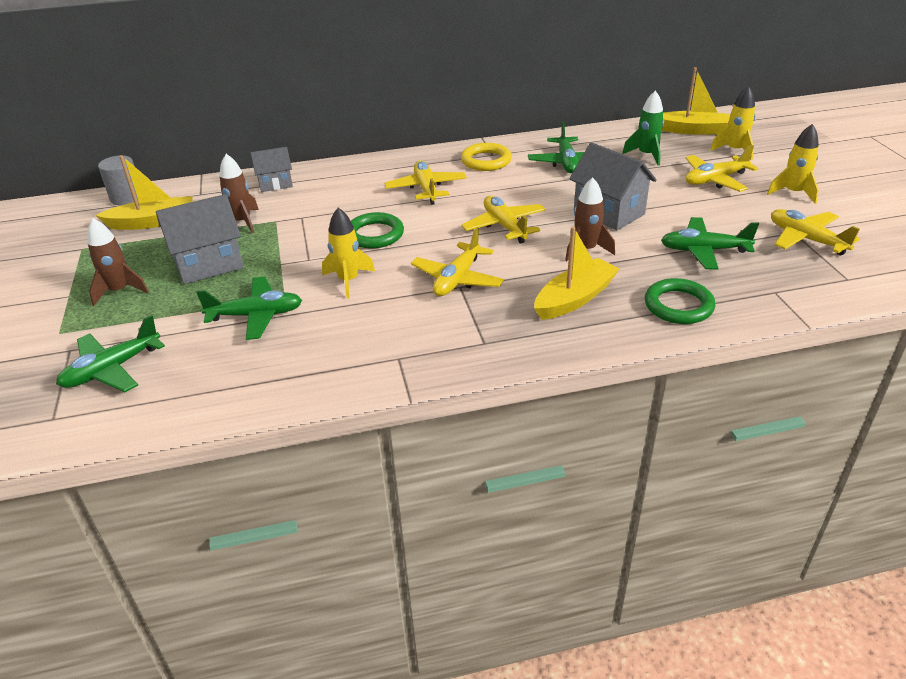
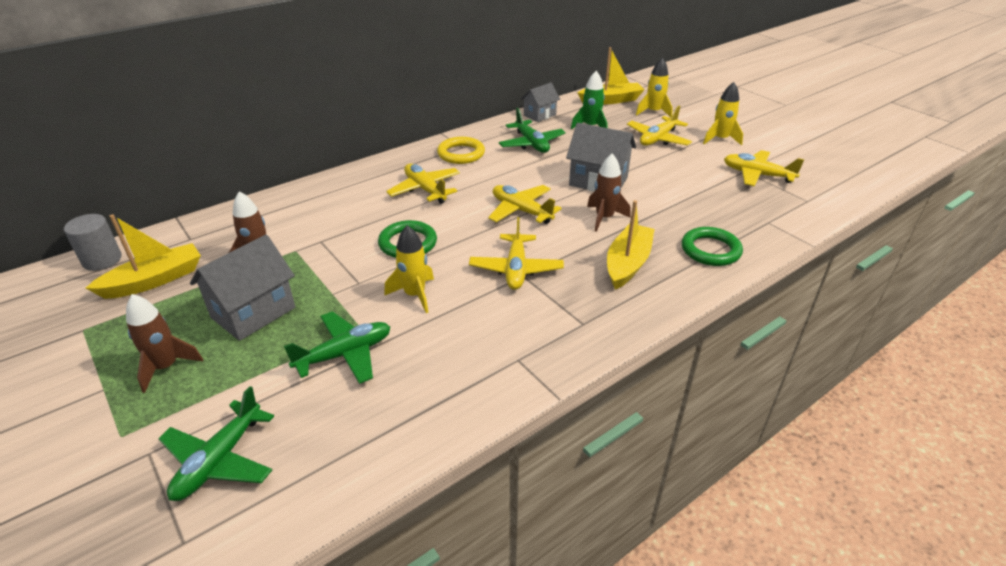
camera: 25 degrees left, 0 degrees up
grey house [251,147,293,192] -> grey house moved to [521,82,560,122]
green plane [661,217,759,270] -> none

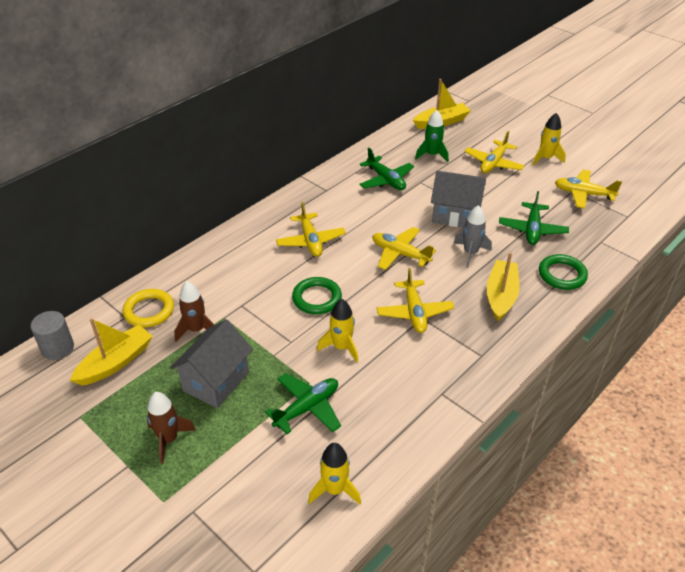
camera: 10 degrees left, 5 degrees up
green plane [158,386,274,501] -> green plane moved to [499,191,569,245]
yellow plane [386,164,460,204] -> yellow plane turned 150 degrees counterclockwise [276,202,346,257]
yellow ring [437,137,485,164] -> yellow ring moved to [123,289,174,327]
grey house [521,82,560,122] -> none
brown rocket [587,154,631,232] -> grey rocket [454,205,492,268]
yellow rocket [636,57,673,118] -> yellow rocket moved to [308,443,361,504]

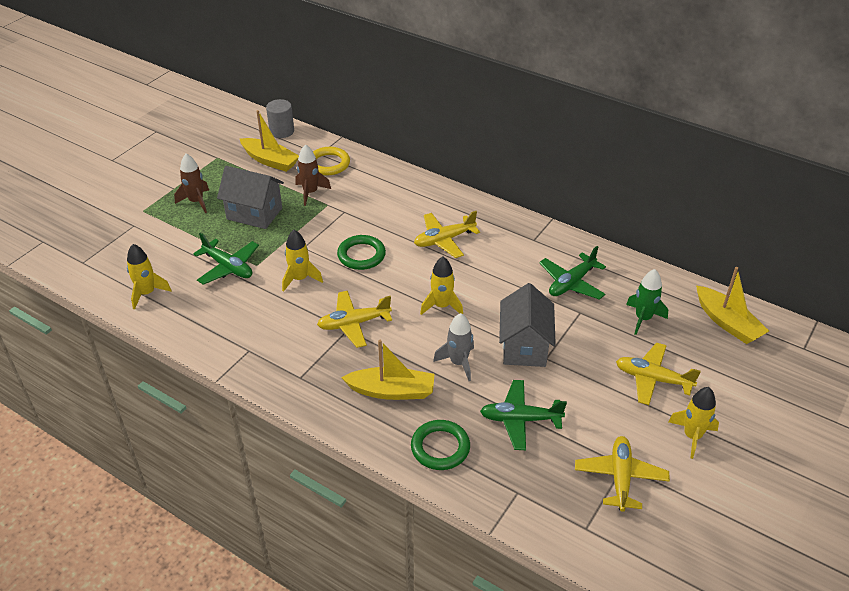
camera: 80 degrees right, 0 degrees up
yellow plane [372,227,436,270] -> yellow rocket [420,257,463,315]

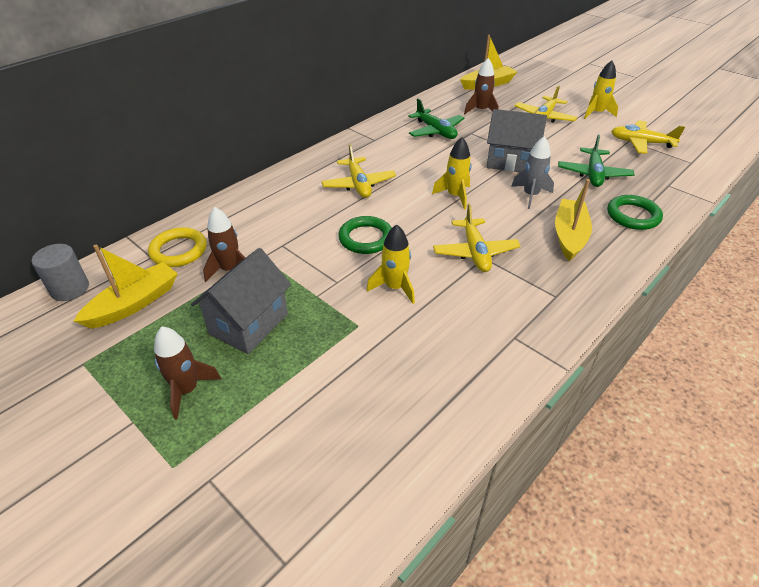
camera: 80 degrees left, 0 degrees up
yellow rocket [127,244,172,310] -> none
green plane [193,233,259,285] -> none
green rocket [626,269,668,335] -> brown rocket [464,58,499,114]

